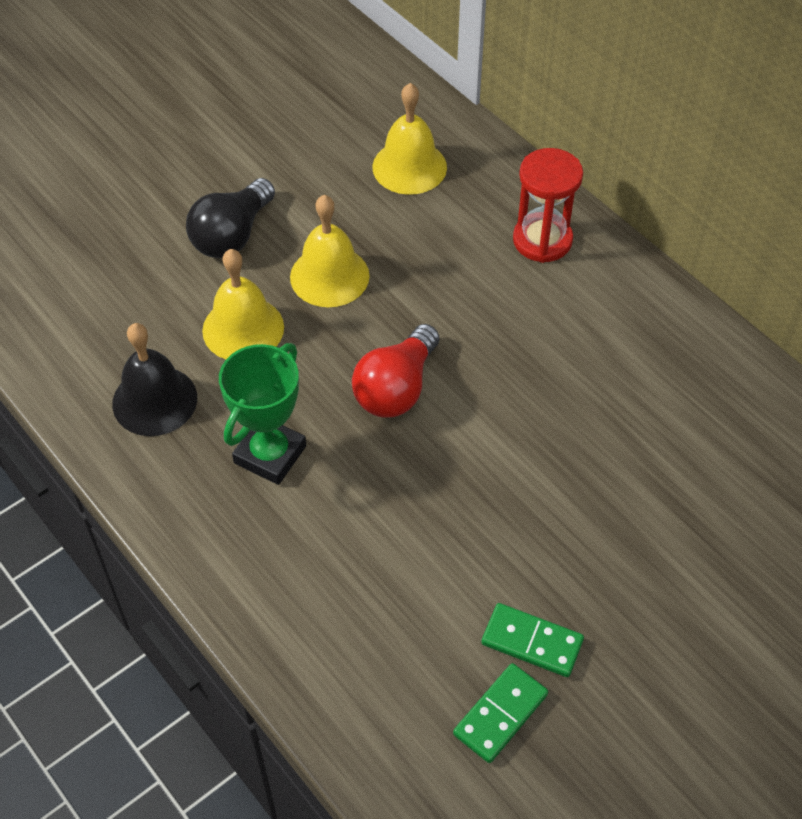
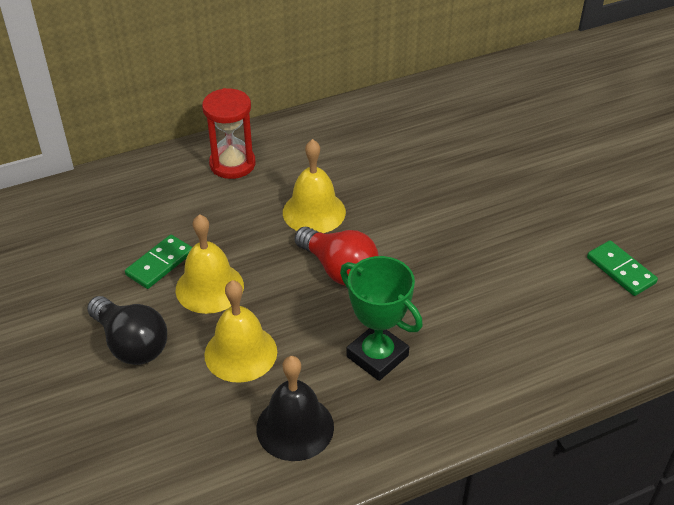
camera: 75 degrees left, 10 degrees down
yellow bell [372,83,447,195] -> yellow bell moved to [283,139,346,233]
green domino [481,603,584,677] -> green domino moved to [125,235,193,289]

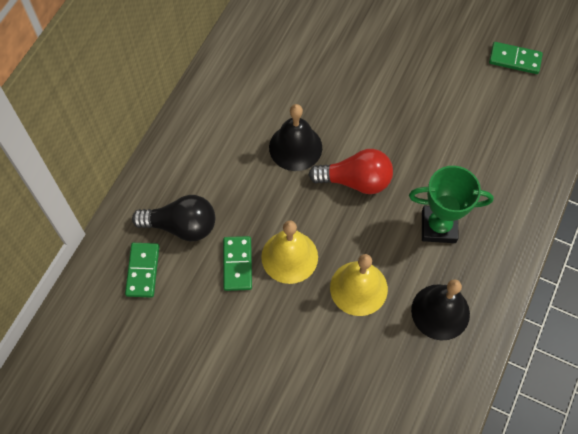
camera: 40 degrees left, 20 degrees up
black light bulb [87,296,167,365] -> black light bulb moved to [132,195,215,241]
red hourglass [202,88,255,179] -> none
yellow bell [283,139,346,233] -> black bell [269,104,322,171]
none -> green domino [125,243,159,298]

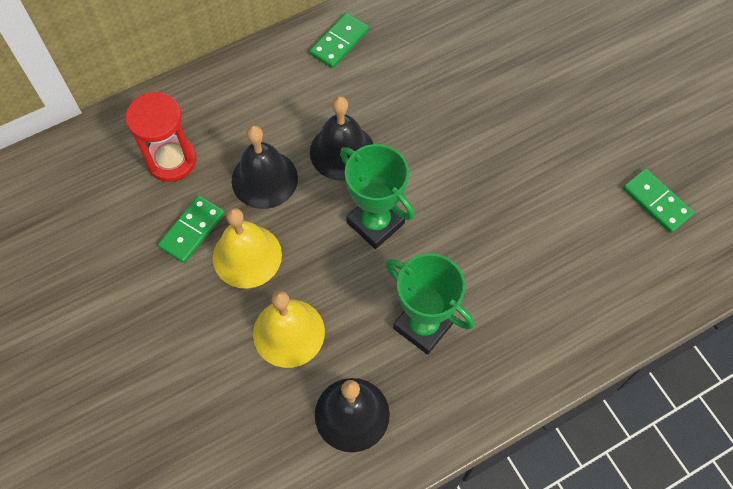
camera: 35 degrees right, 0 degrees up
green domino [125,243,159,298] -> green domino moved to [310,13,369,68]
black light bulb [132,195,215,241] -> red hourglass [126,92,197,182]
red light bulb [308,149,393,194] -> green trophy [340,144,415,249]
none -> black bell [232,125,298,209]

